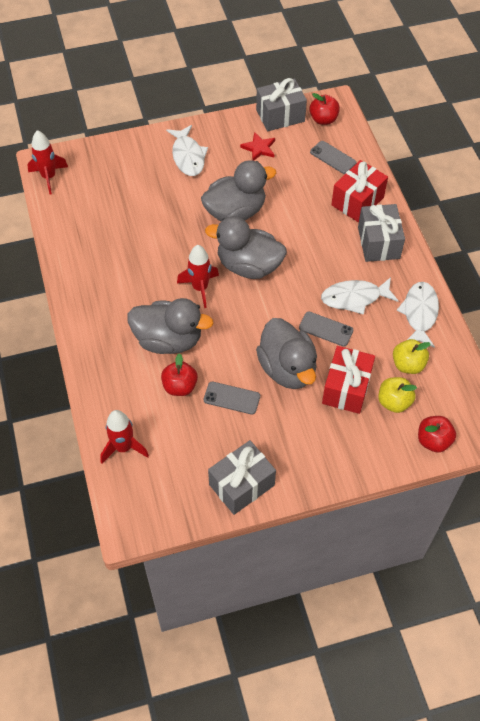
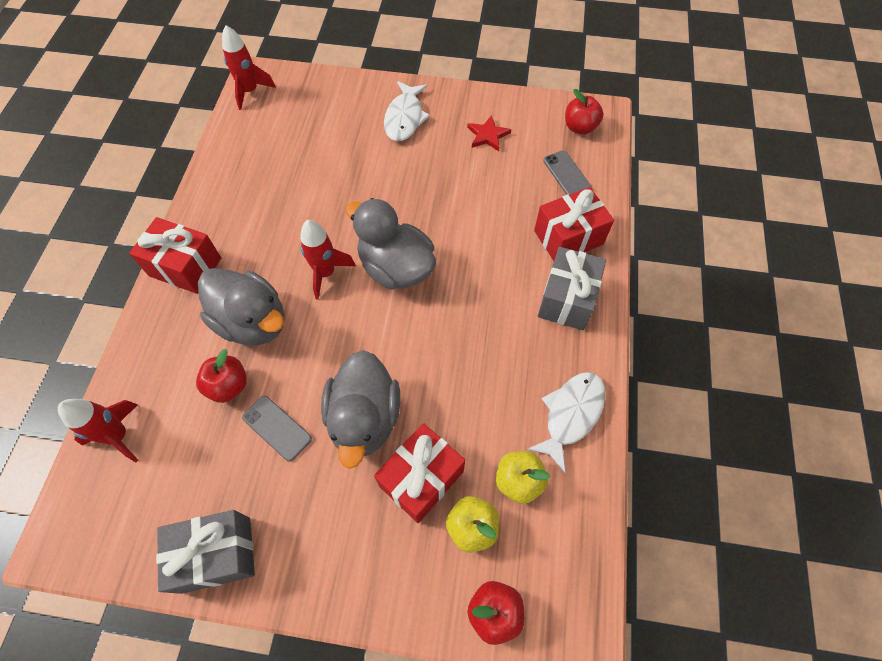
camera: 25 degrees right, 5 degrees up
grey duck [201,160,276,221] -> none
grey gift [256,78,307,131] -> none
grey phone [299,311,353,347] -> none
white fish [321,277,398,315] -> none
none -> red gift [129,217,221,294]

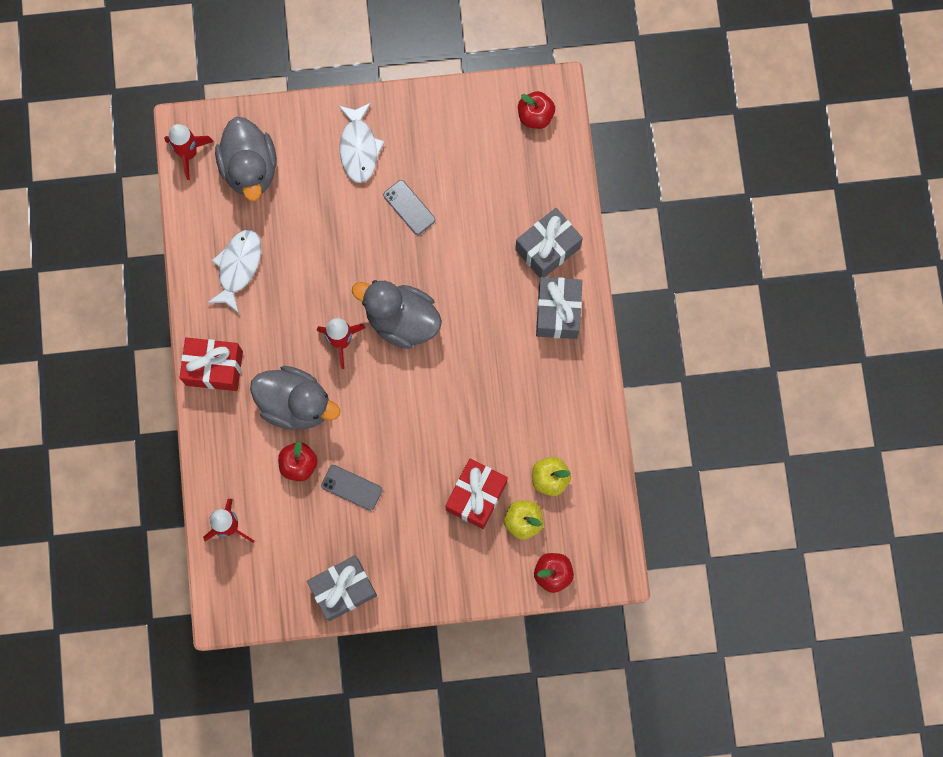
camera: 15 degrees left, 15 degrees up
grey duck [321,350,400,469] -> grey duck moved to [215,117,277,201]
red star [467,115,511,151] -> none
white fish [527,372,605,473] -> white fish moved to [207,229,261,313]
red gift [534,187,614,261] -> grey gift [515,208,583,278]
grey phone [543,151,592,195] -> grey phone moved to [383,180,436,235]

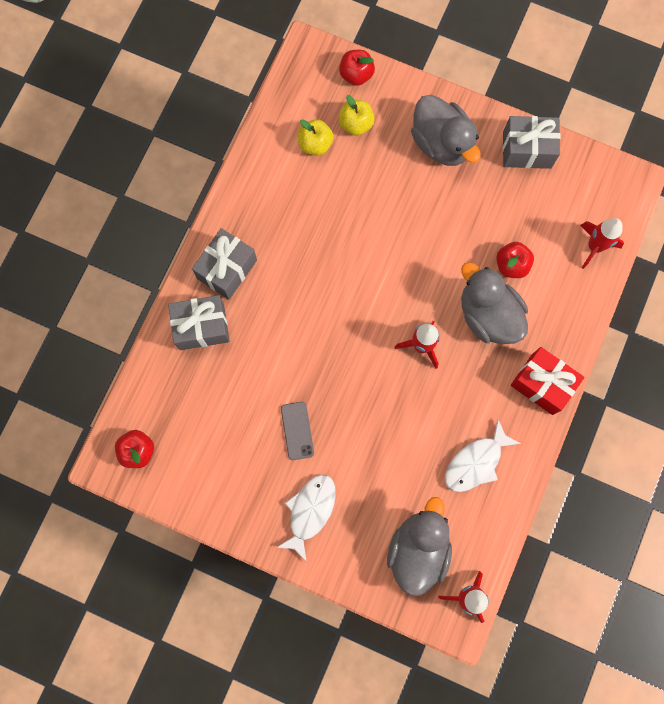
camera: 150 degrees left, 0 degrees up
grey phone [321,465,382,511] -> none
grey duck [352,280,442,349] -> grey duck moved to [411,95,481,166]
red gift [445,459,508,529] -> none

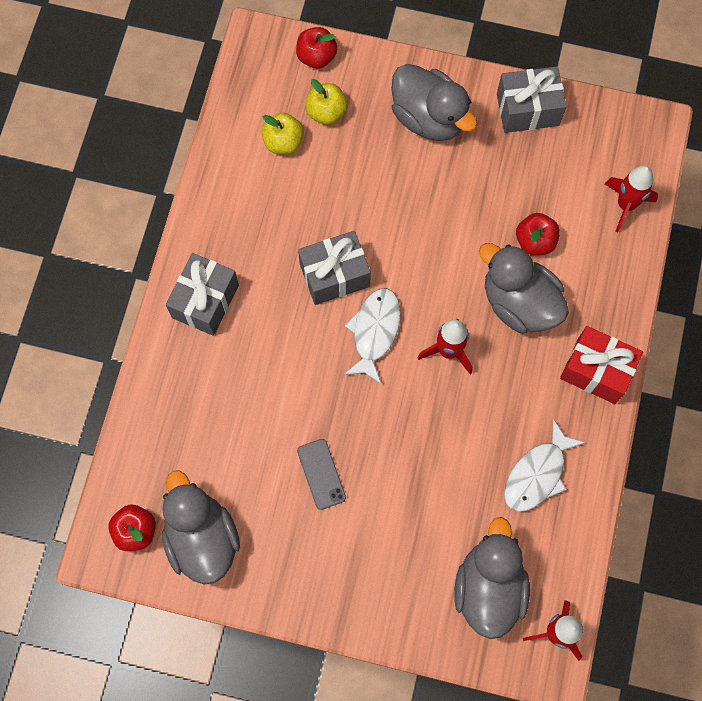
camera: 10 degrees left, 5 degrees down
grey gift [168,295,230,350] -> grey gift moved to [298,231,371,305]
white fish [276,474,336,562] -> white fish moved to [344,288,400,384]
none -> grey duck [162,470,240,584]

